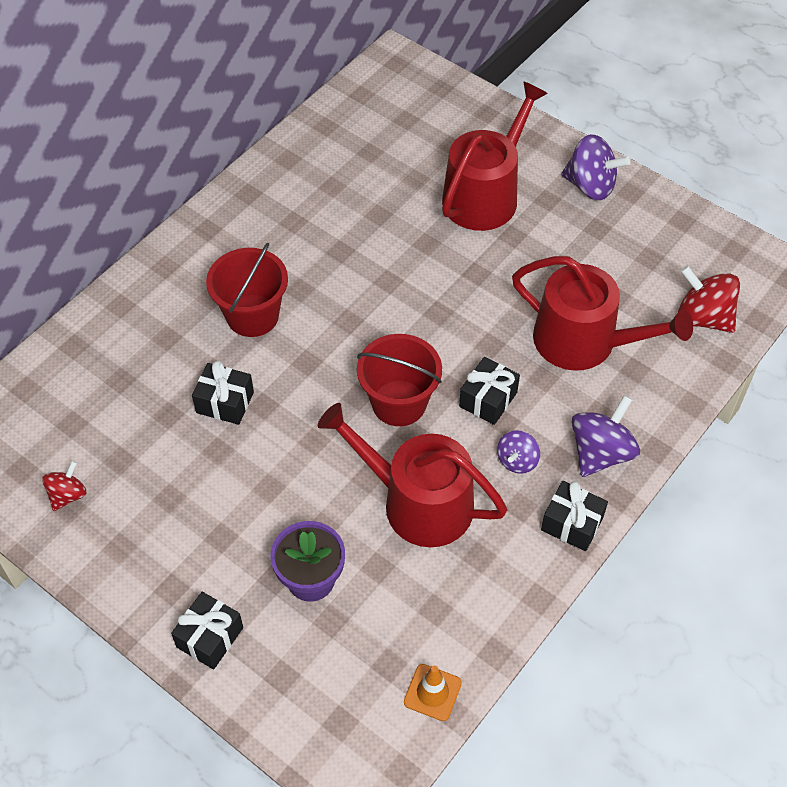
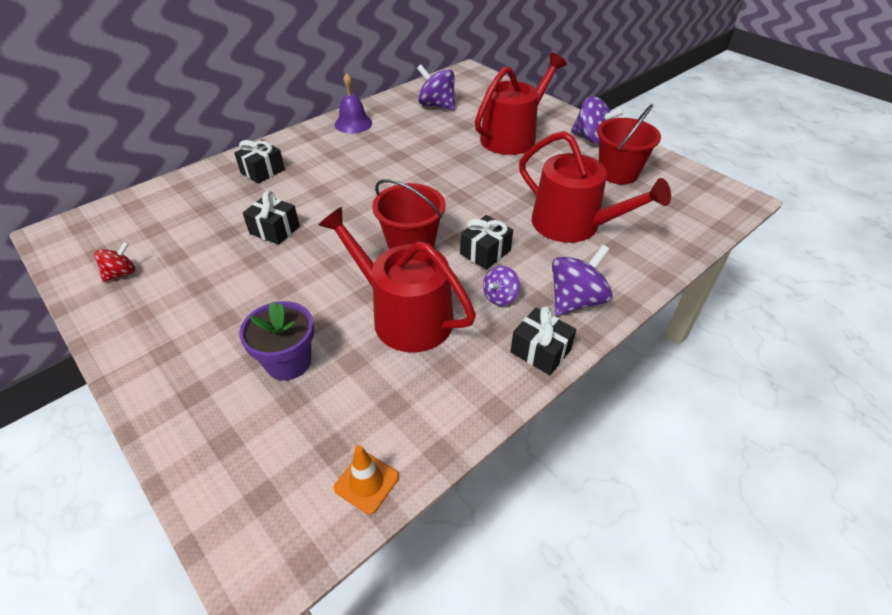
camera: 10 degrees right, 10 degrees down
black gift [171,592,243,669] -> black gift moved to [234,140,285,184]
red bucket [206,243,288,337] -> red bucket moved to [597,104,661,184]
red spinning top [678,265,740,333] -> none
none -> purple bell [335,73,372,134]
none -> purple spinning top [417,64,455,110]

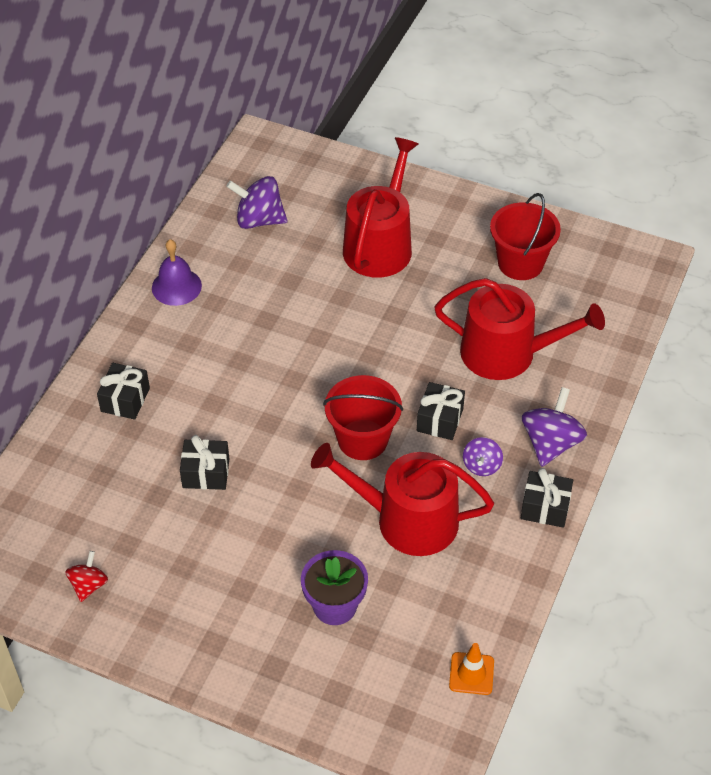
camera: 25 degrees left, 5 degrees up
purple spinning top [571,96,625,146] -> none

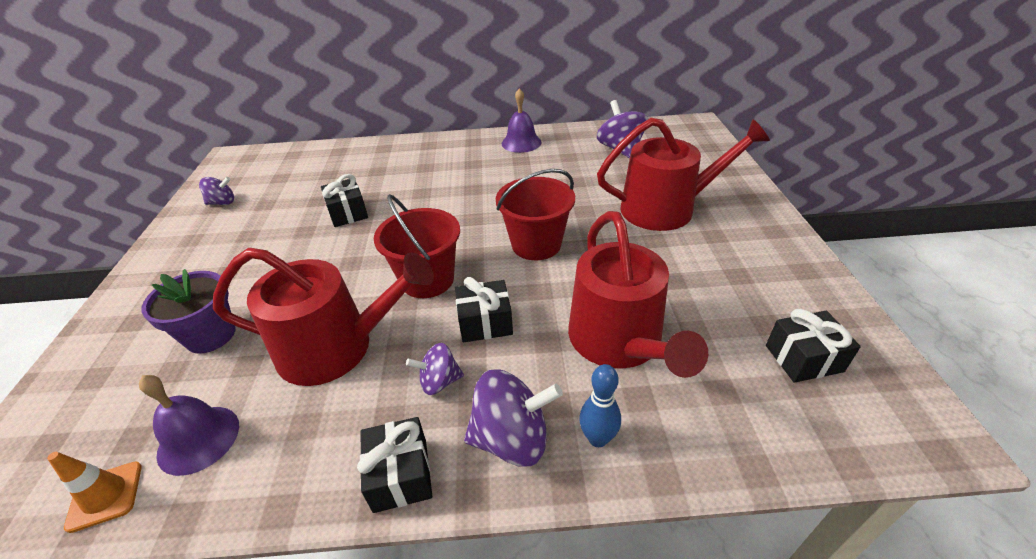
camera: 65 degrees right, 10 degrees down
red spinning top [66,551,108,602] -> purple spinning top [199,177,234,205]
black gift [97,363,150,420] -> black gift moved to [766,309,861,383]
red watering can [311,443,494,556] -> red watering can turned 105 degrees clockwise [213,248,434,386]
red bucket [490,193,561,280] -> red bucket moved to [496,169,575,260]
none -> purple bell [139,375,239,476]
none -> blue bowling pin [579,364,621,447]

